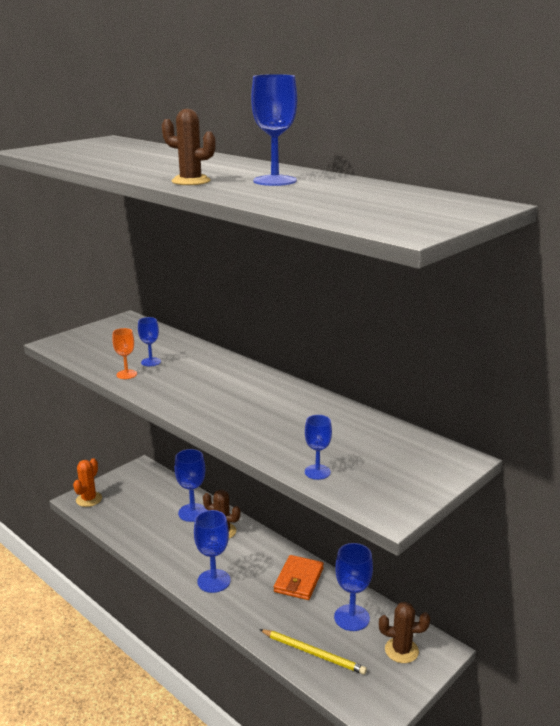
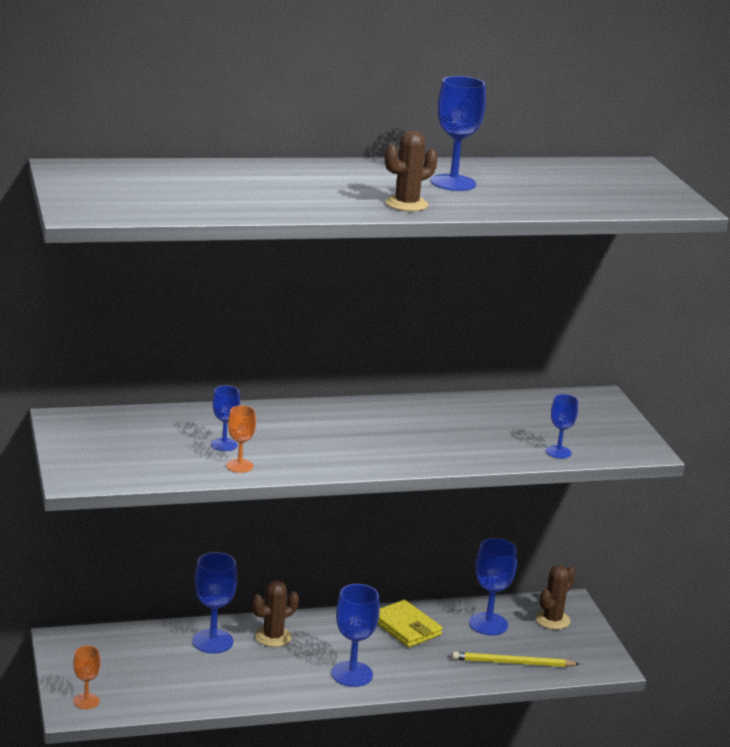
camera: 60 degrees left, 0 degrees up
orange cactus [73,458,102,507] -> orange goblet [73,645,100,709]
yellow pencil [259,629,367,675] -> yellow pencil turned 150 degrees counterclockwise [452,652,579,667]
orange wallet [274,555,324,600] -> yellow wallet [377,600,443,648]

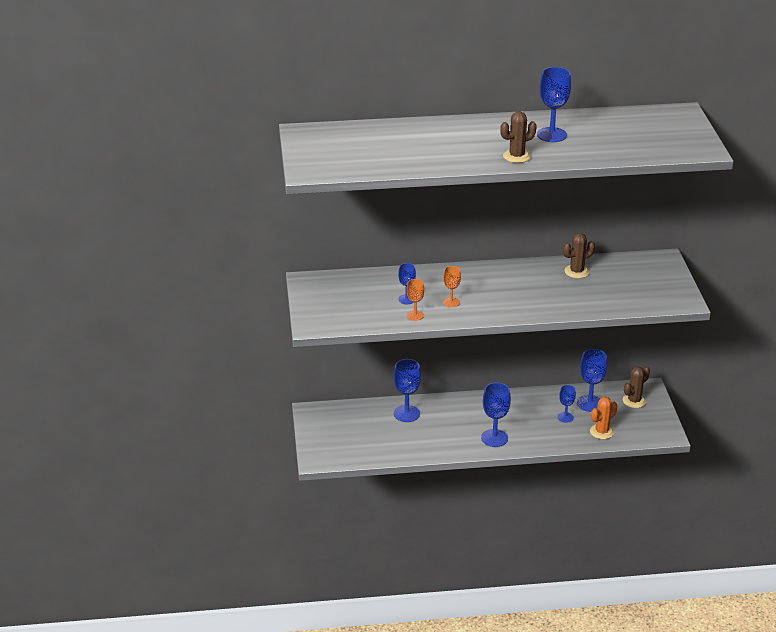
camera: 10 degrees right, 10 degrees up
orange goblet [73,645,100,709] -> orange goblet moved to [443,266,461,307]
brown cactus [252,580,299,647] -> brown cactus moved to [563,233,595,278]
yellow wallet [377,600,443,648] -> none
yellow pencil [452,652,579,667] -> orange cactus [590,397,617,439]
blue goblet [546,394,578,459] -> blue goblet moved to [558,385,576,423]

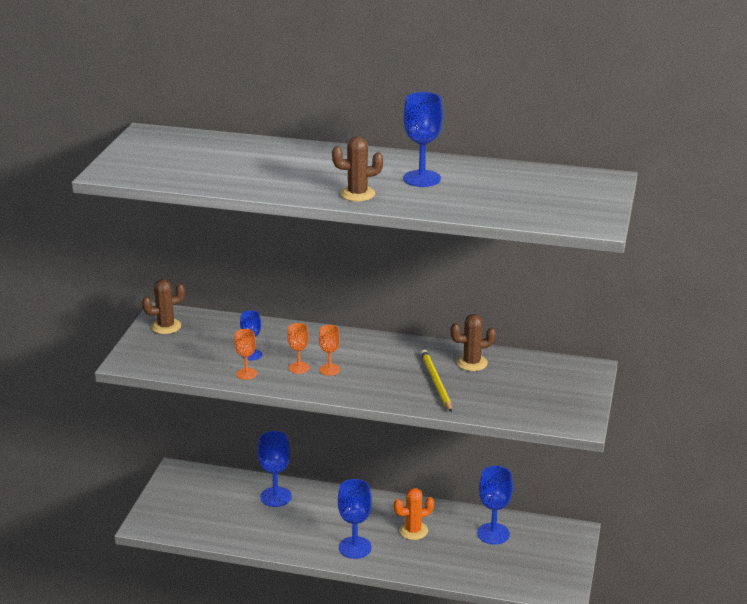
camera: 20 degrees right, 5 degrees down
blue goblet [558,385,576,423] -> none
orange cactus [590,397,617,439] -> orange cactus moved to [394,488,434,540]
brown cactus [623,366,650,408] -> brown cactus moved to [142,279,185,334]
none -> orange goblet [319,325,340,376]
none -> yellow pencil [421,350,452,412]

